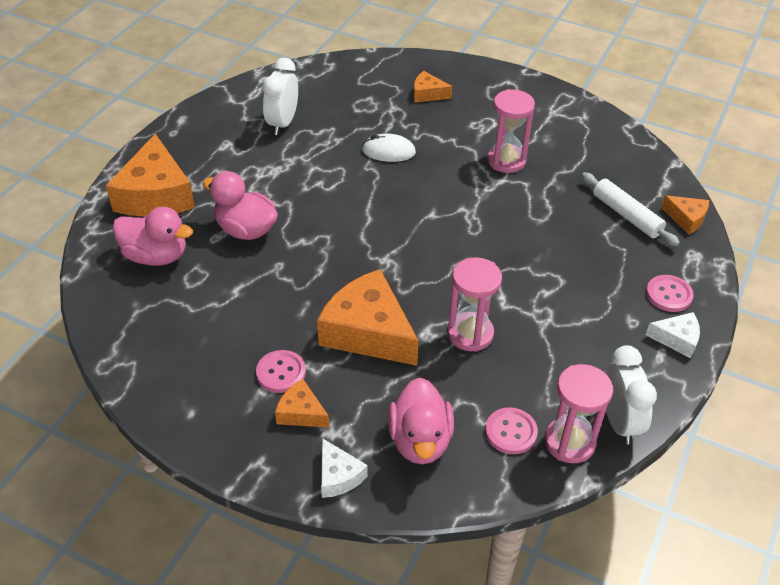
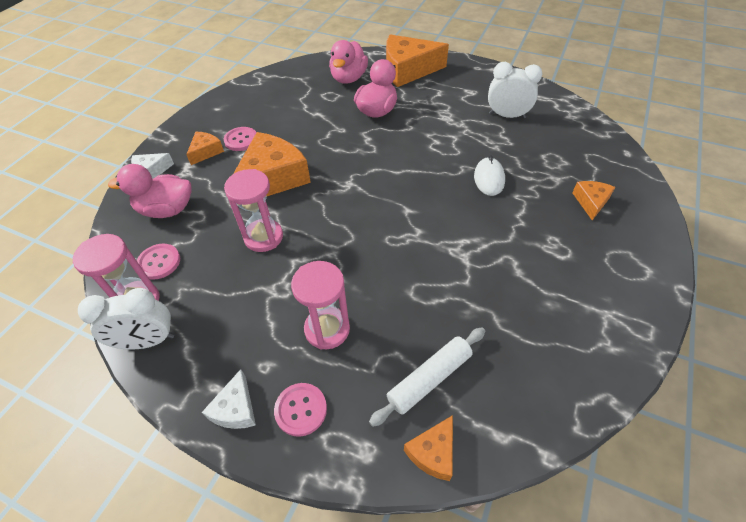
camera: 90 degrees right, 5 degrees up
pink hourglass [487,89,535,173] -> pink hourglass moved to [291,261,350,349]

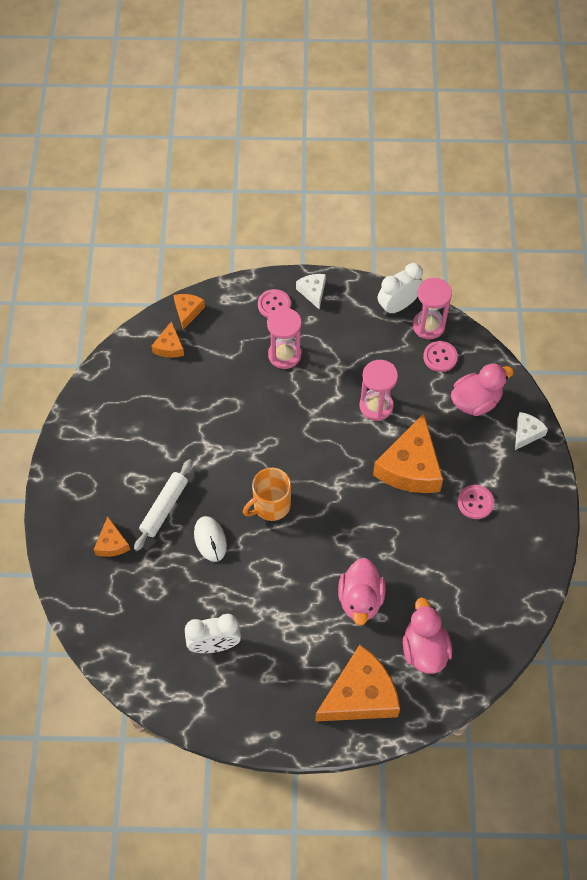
camera: 155 degrees right, 10 degrees up
orange cheese [186,132,224,165] -> orange cheese moved to [151,321,184,358]
white rolling pin [369,328,485,427] -> white rolling pin moved to [134,459,193,551]
none -> orange mug [243,468,291,521]

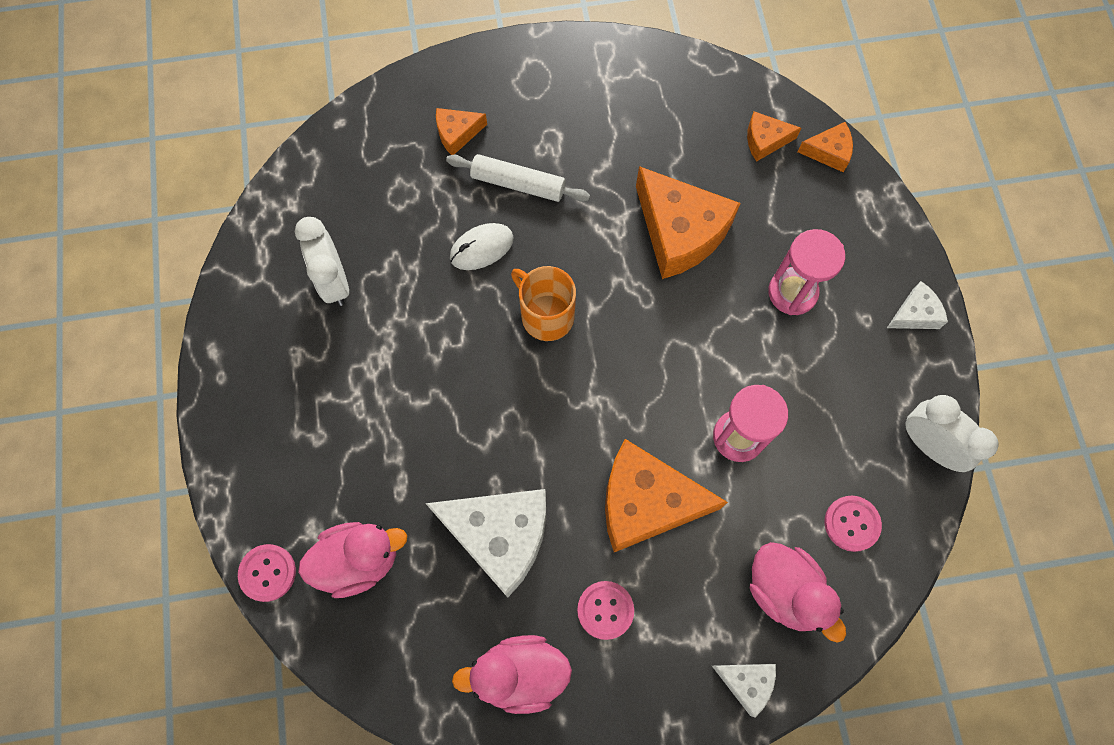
camera: 80 degrees right, 10 degrees up
pink button [258,289,291,318] -> pink button moved to [238,544,296,602]
orange cheese [315,645,400,722] -> orange cheese moved to [636,166,741,279]
pink duck [338,558,386,625] -> pink duck moved to [452,635,572,714]
pink hourglass [413,278,452,339] -> none
none -> white cheese [425,489,546,597]

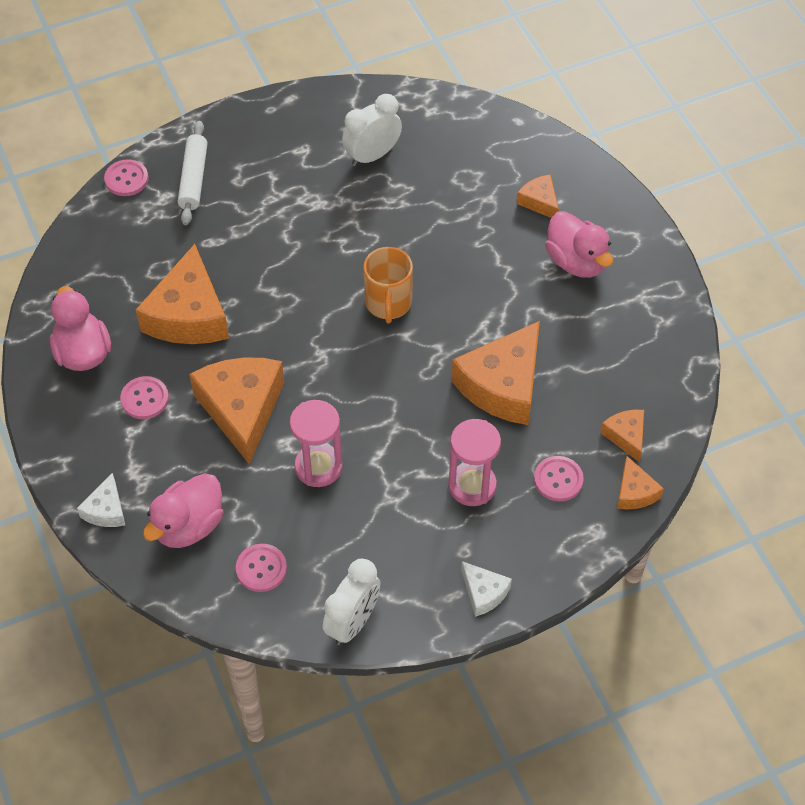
camera: 75 degrees right, 15 degrees down
pink duck [298,522,407,598] -> pink duck moved to [545,211,613,278]
white cheese [425,489,546,597] -> orange cheese [136,244,229,344]
white rolling pin [446,154,590,202] -> white rolling pin moved to [178,121,208,225]
white mouse [450,223,513,270] -> none
orange mug [511,266,576,341] -> orange mug turned 150 degrees clockwise [363,247,413,323]
none -> pink button [534,456,584,502]

